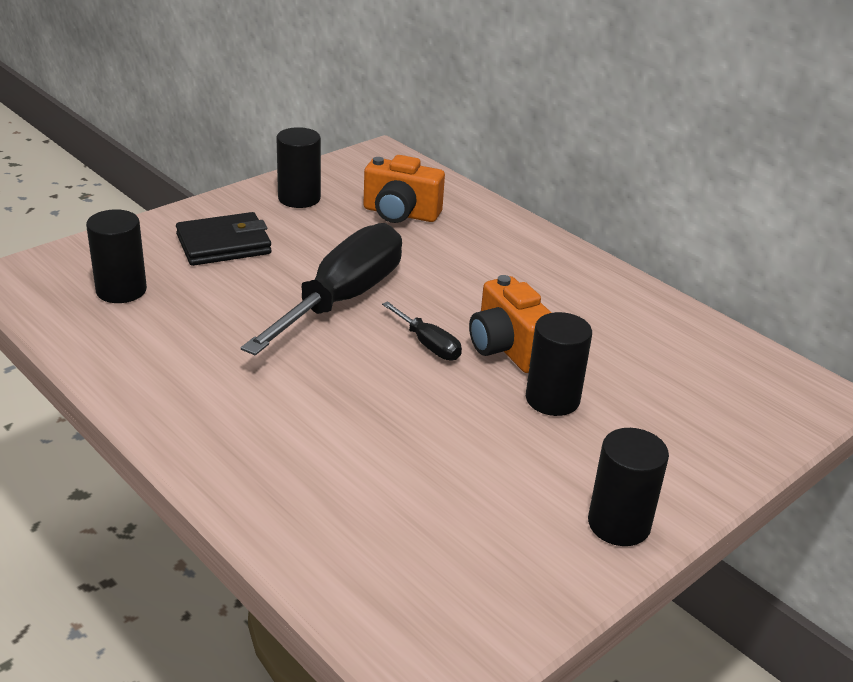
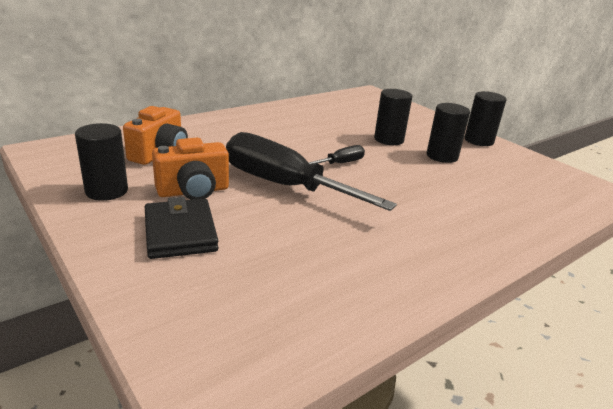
camera: 85 degrees left, 5 degrees down
black cylinder [86,209,147,303] -> black cylinder moved to [427,103,470,163]
orange camera [469,275,551,373] -> orange camera moved to [152,138,229,200]

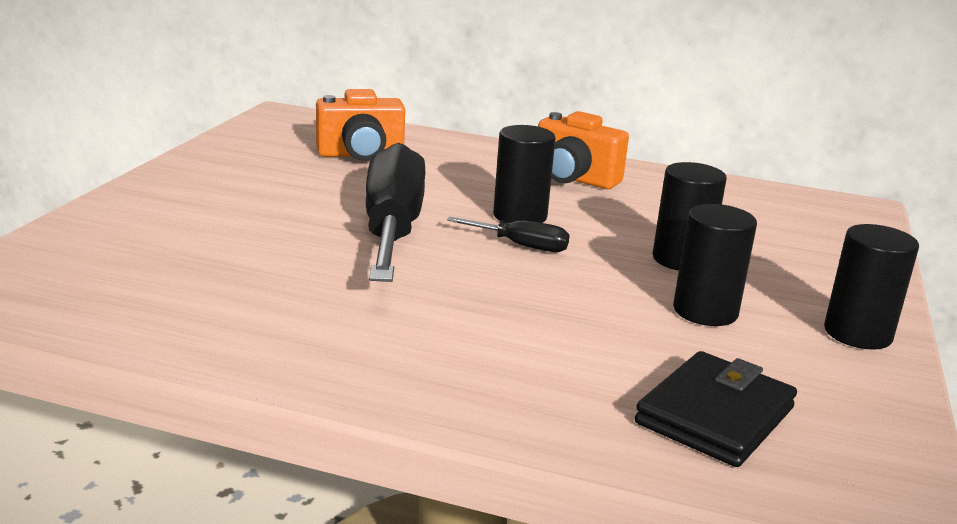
camera: 55 degrees right, 5 degrees down
black cylinder [75,123,128,201] -> black cylinder moved to [493,125,555,223]
black wallet [145,197,219,259] -> black wallet moved to [635,351,797,467]
orange camera [152,138,229,200] -> orange camera moved to [538,111,629,189]

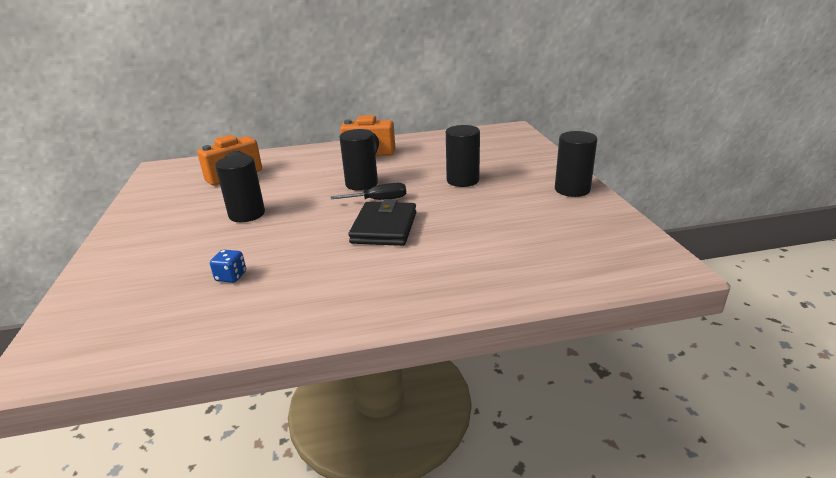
camera: 25 degrees left, 5 degrees up
black screwdriver [366,143,425,282] -> none
black wallet [635,351,797,467] -> black wallet moved to [348,199,416,246]
black cylinder [673,204,757,326] -> black cylinder moved to [215,155,265,222]
none -> blue dice [210,250,246,283]

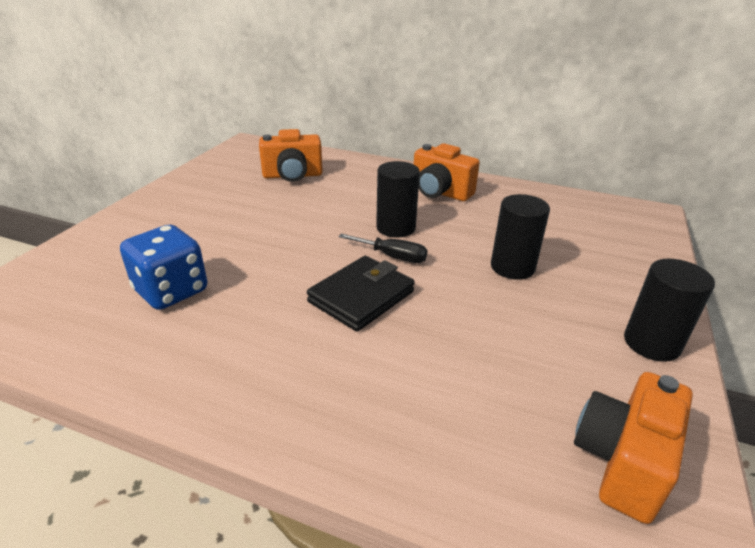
camera: 30 degrees right, 5 degrees up
blue dice [210,250,246,283] -> blue dice [120,225,207,310], size x2.12
black cylinder [215,155,265,222] -> none
none -> orange camera [574,372,693,524]

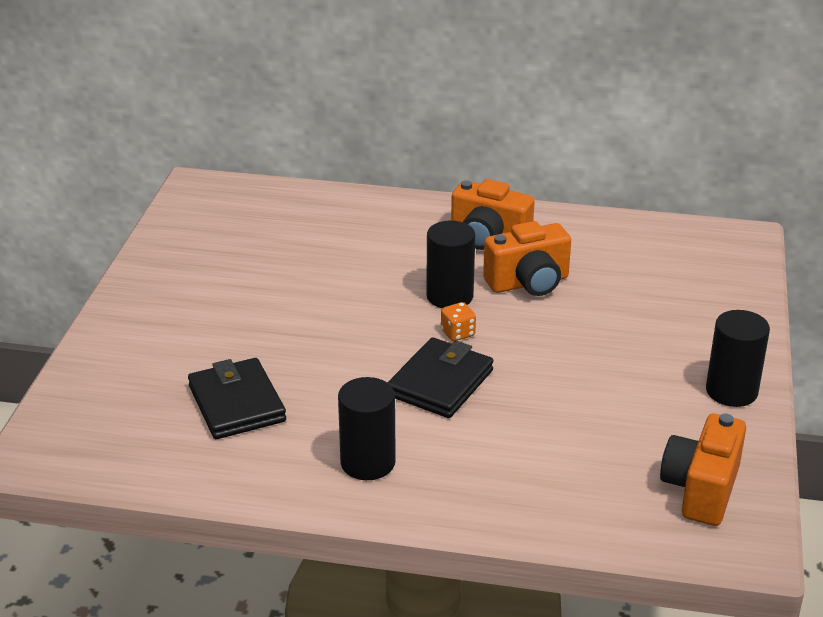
camera: 10 degrees left, 0 degrees up
blue dice [120,225,207,310] -> black wallet [188,358,286,439]
orange camera [259,129,323,182] -> orange camera moved to [483,221,571,296]
black screwdriver [338,234,428,263] -> orange dice [441,302,476,341]
black cylinder [491,194,550,280] -> black cylinder moved to [338,377,396,480]

